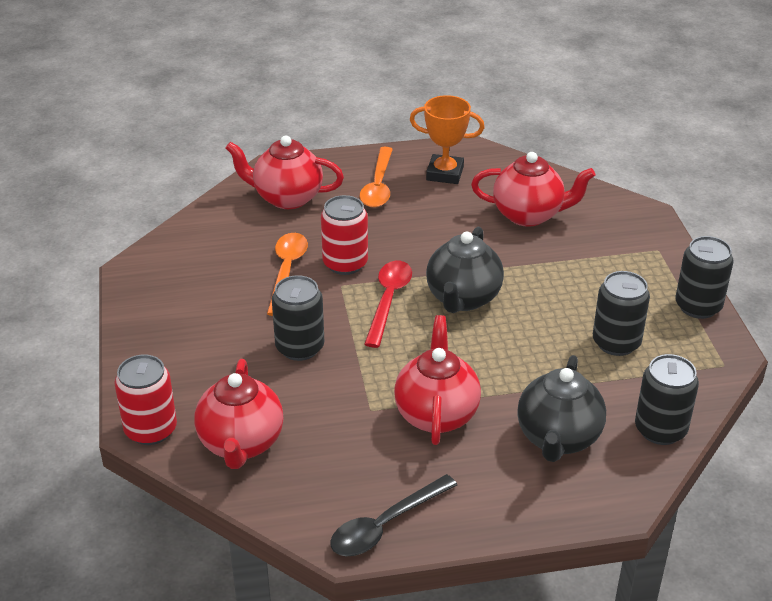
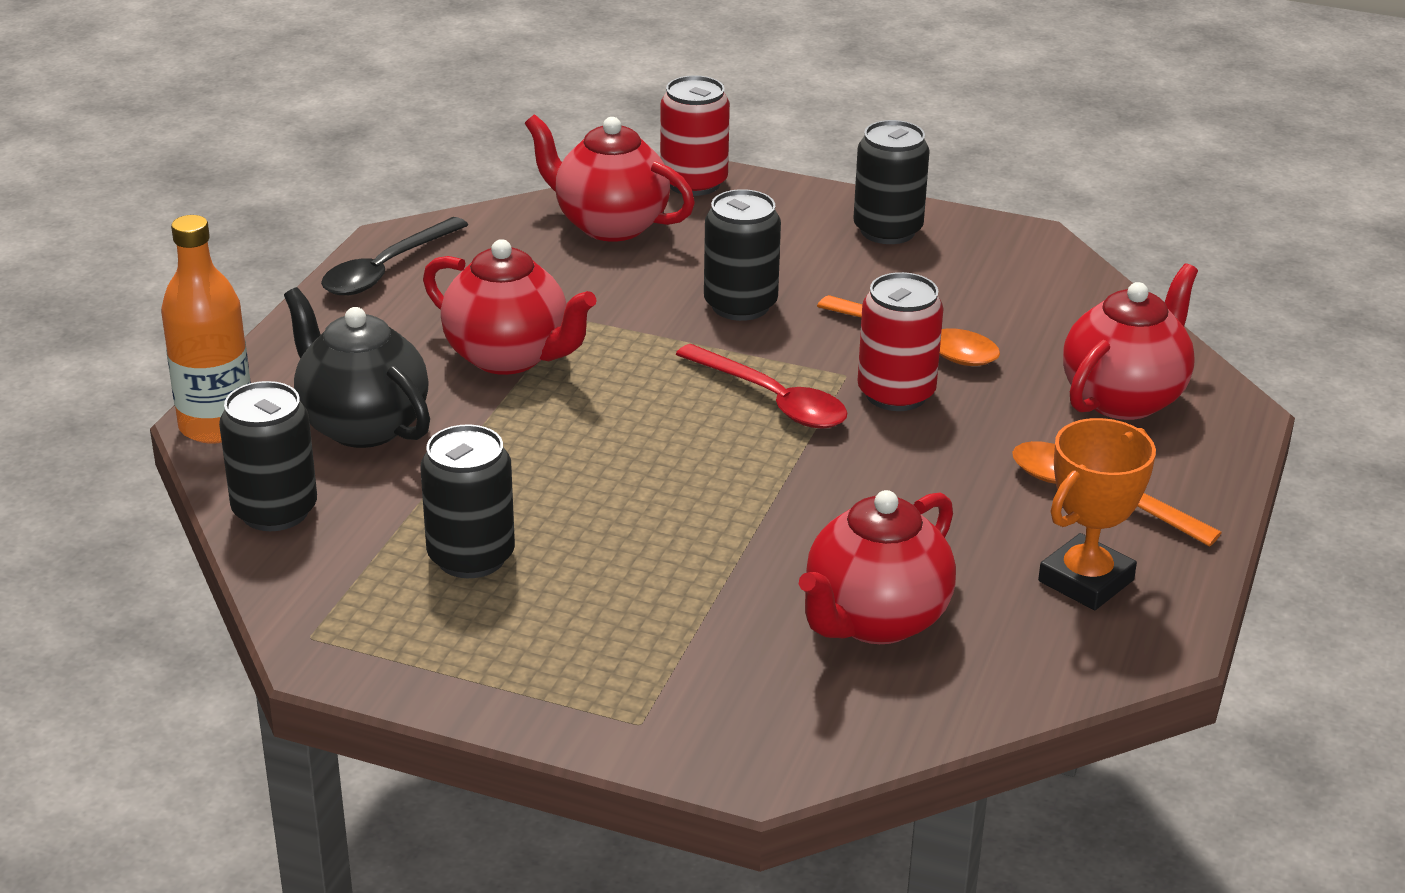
camera: 120 degrees right, 5 degrees down
black spoon [330,474,457,556] -> black spoon turned 135 degrees counterclockwise [321,217,468,295]
black teapot [426,227,504,313] -> none
black can [675,236,734,319] -> black can moved to [853,120,930,244]
none -> orange bottle [161,215,251,444]

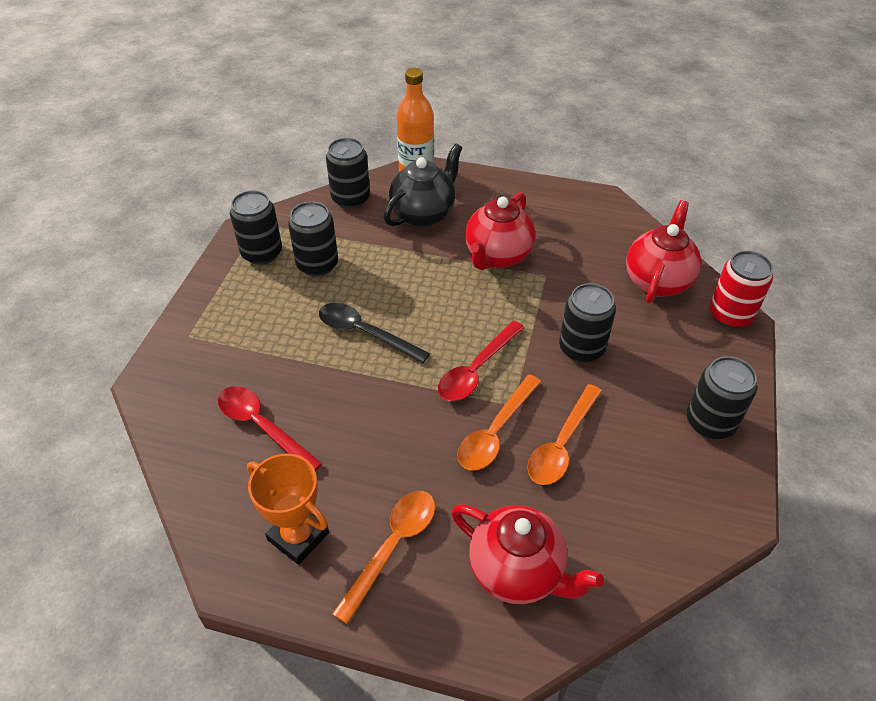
camera: 85 degrees right, 15 degrees up
black spoon [321,217,468,295] -> black spoon moved to [319,303,430,364]
red teapot [799,490,956,644] -> red spoon [218,386,322,471]
red can [858,272,944,411] -> orange spoon [457,374,541,470]
none -> black can [230,190,282,265]

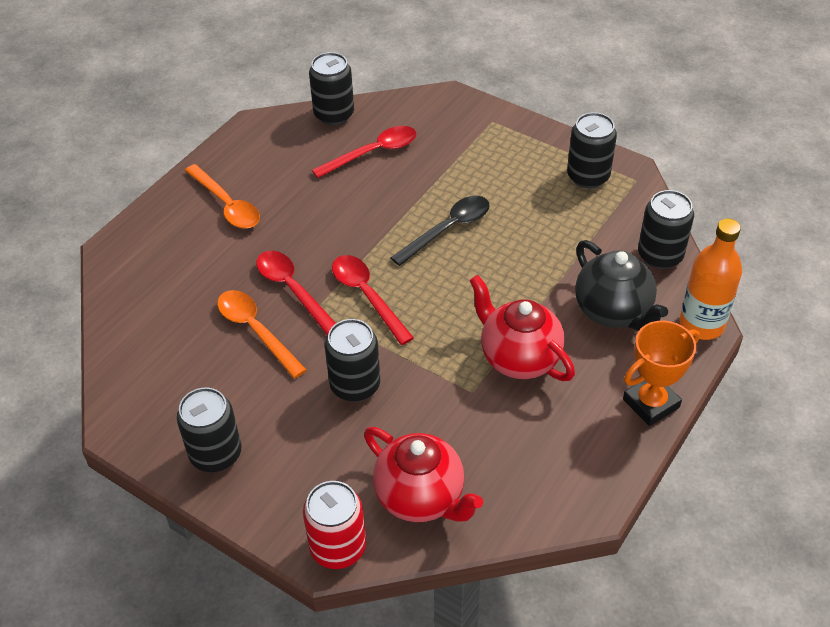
camera: 110 degrees right, 0 degrees up
orange trophy [247,453,329,565] -> orange trophy moved to [623,320,700,426]
black can [288,201,338,276] -> black can moved to [309,52,354,125]
red teapot [451,504,604,604] -> none
orange spoon [457,374,541,470] -> red spoon [256,251,336,336]

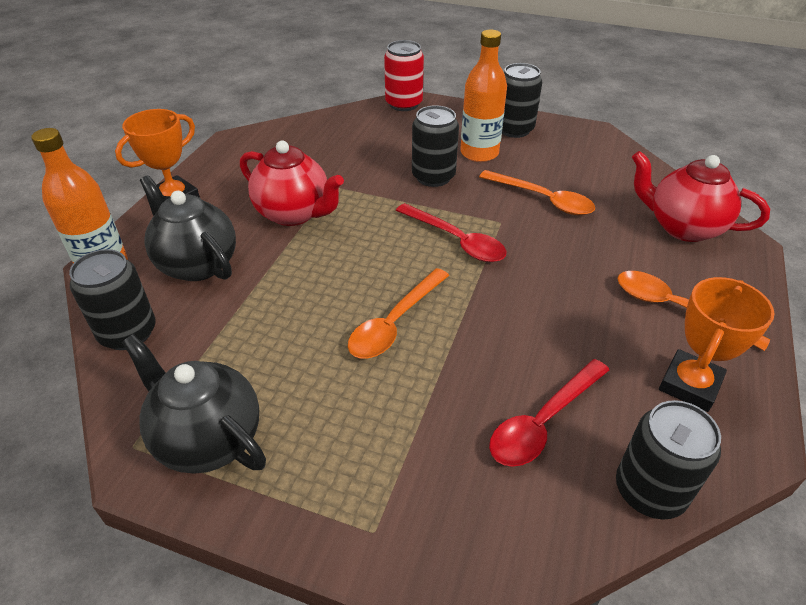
camera: 165 degrees right, 5 degrees down
red spoon [256,251,336,336] -> none
red teapot [364,427,483,522] -> red teapot moved to [632,151,770,242]
black spoon [391,196,490,266] -> orange spoon [348,268,449,359]
black can [567,112,617,188] -> black teapot [122,334,266,474]
none -> orange bottle [460,30,507,162]
none -> orange trophy [659,277,775,412]

